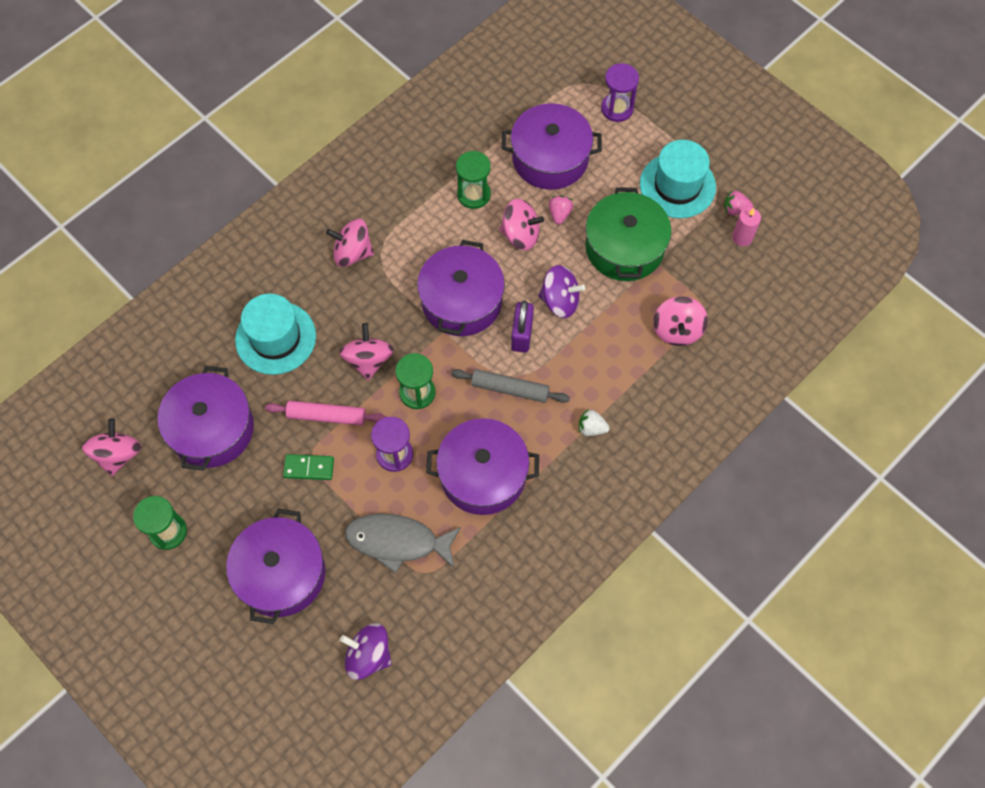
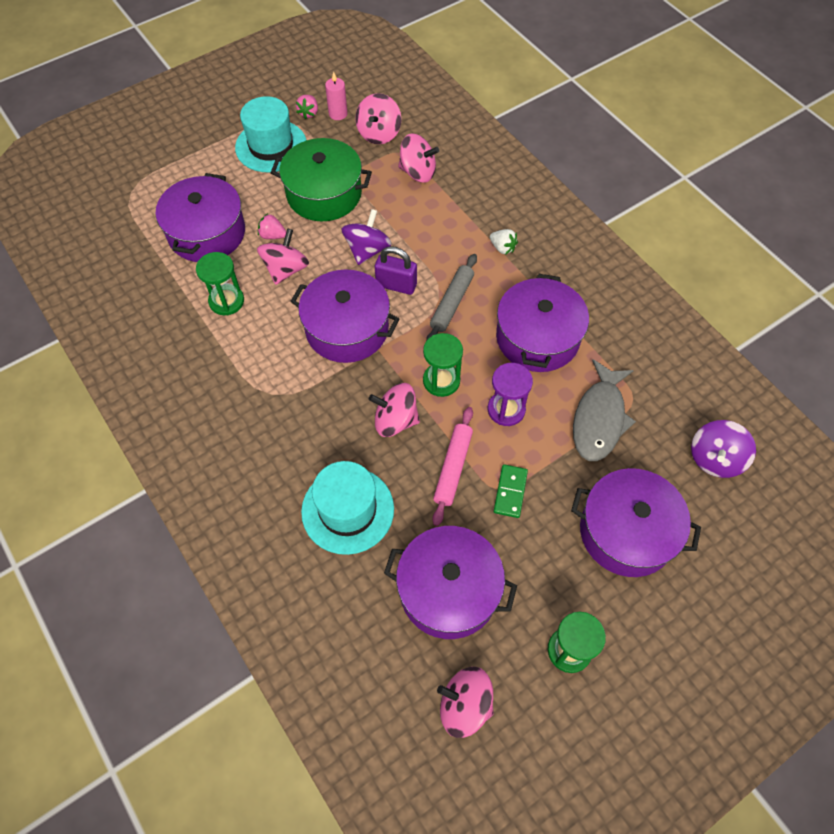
camera: 80 degrees left, 5 degrees down
pink spinning top [326,219,374,267] -> pink spinning top moved to [355,93,401,144]
white strawberry [579,409,610,436] -> white strawberry turned 75 degrees counterclockwise [490,229,518,255]
purple hourglass [601,63,639,122] -> none

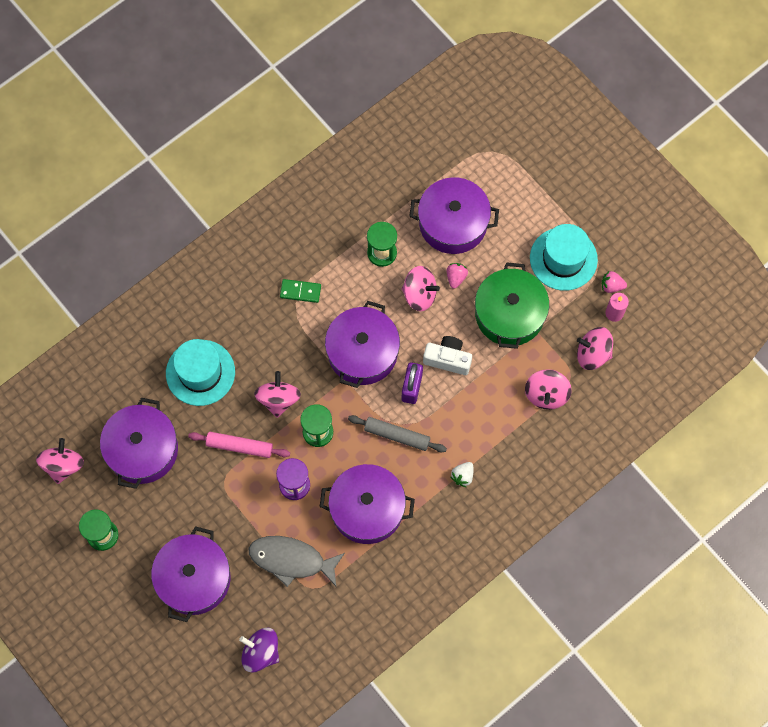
camera: 85 degrees right, 10 degrees up
purple spinning top [341,209,392,265] -> white camera [423,336,472,375]
green domino [494,464,528,518] -> green domino moved to [280,279,321,303]

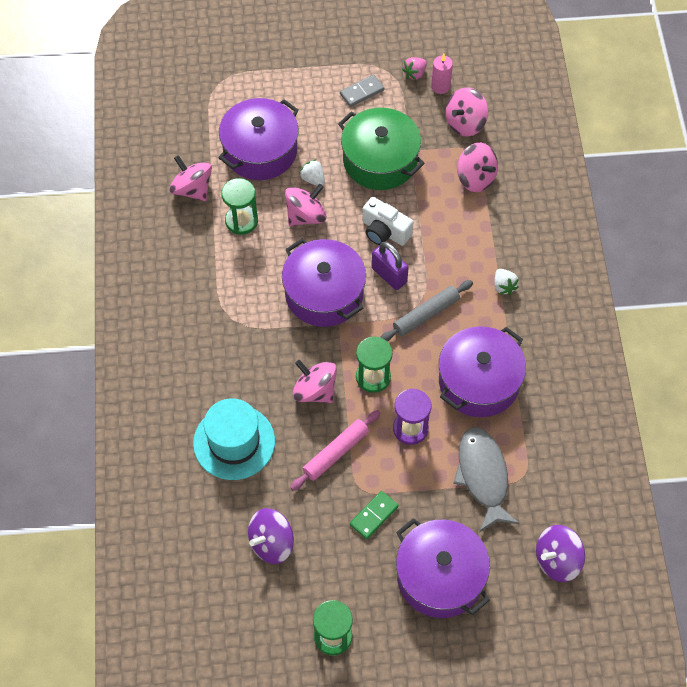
camera: 55 degrees left, 10 degrees down
pink spinning top [36,438,84,484] -> pink spinning top moved to [169,155,212,201]
purple pot [100,398,178,489] -> purple spinning top [248,508,294,564]
grey fish [249,536,345,587] -> grey fish turned 120 degrees clockwise [453,427,520,532]
green domino [280,279,321,303] -> green domino moved to [350,491,399,539]
white camera [423,336,472,375] -> white camera turned 105 degrees counterclockwise [362,197,413,246]
pink strawberry [446,263,468,289] -> white strawberry [299,159,325,186]
turquoise hat [530,224,598,291] -> grey domino [340,75,384,107]

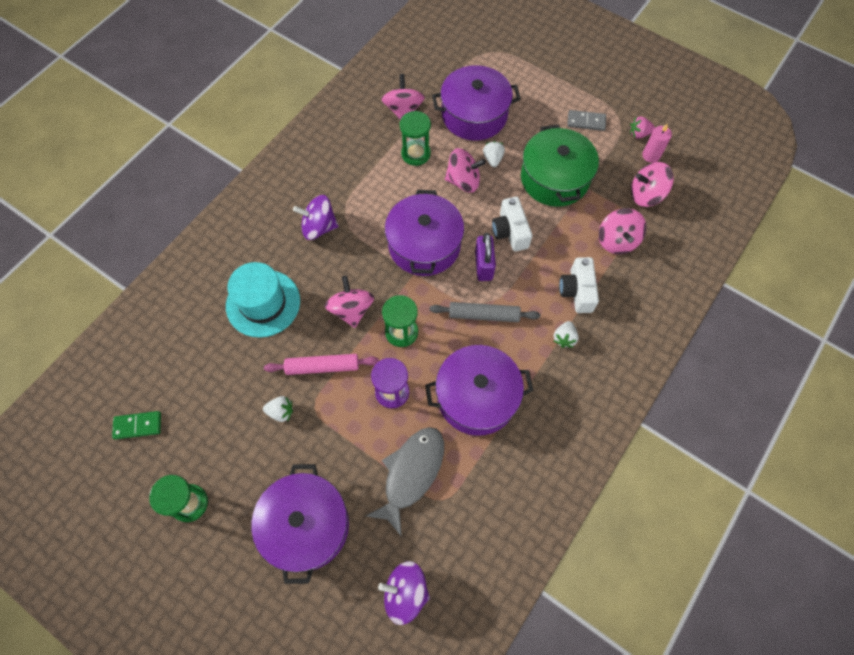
camera: 40 degrees right, 5 degrees up
purple spinning top [248,508,294,564] -> purple spinning top moved to [293,195,338,240]
green domino [350,491,399,539] -> green domino moved to [112,411,161,439]
none -> white strawberry [263,396,293,422]
none -> white camera [559,257,599,313]

